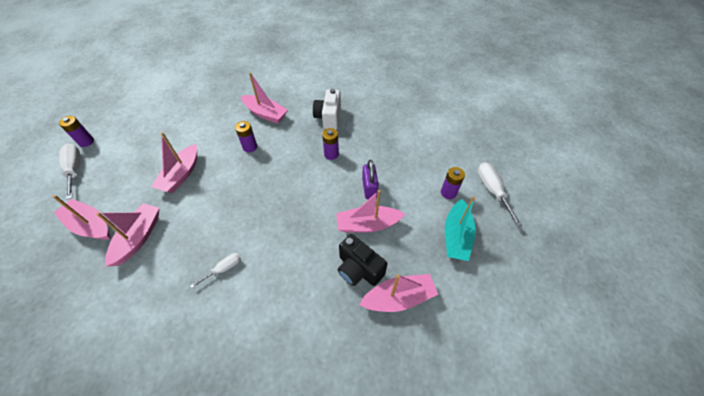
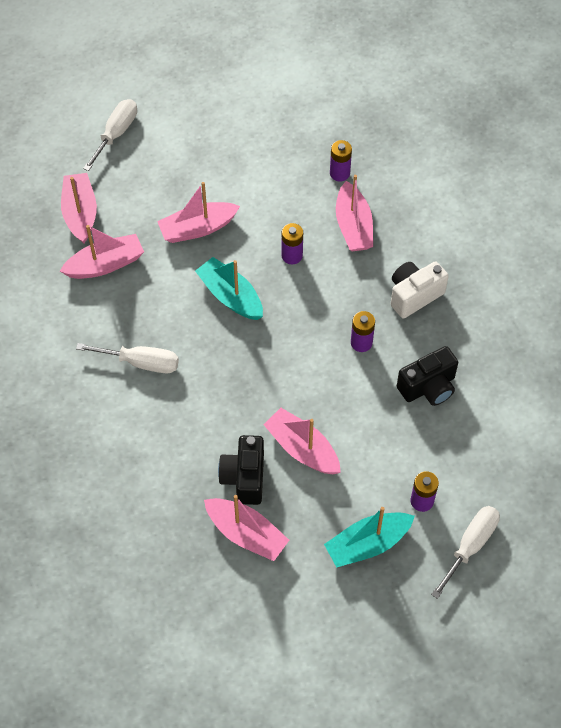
camera: 50 degrees right, 5 degrees up
purple battery [59,116,94,147] -> purple battery moved to [330,140,352,181]
white screwdriver [190,253,241,288] -> white screwdriver [76,343,179,373], size x1.65
purple padlock [362,160,379,199] -> none
none -> turquoise boat [195,257,263,320]
none -> black camera [397,346,458,406]

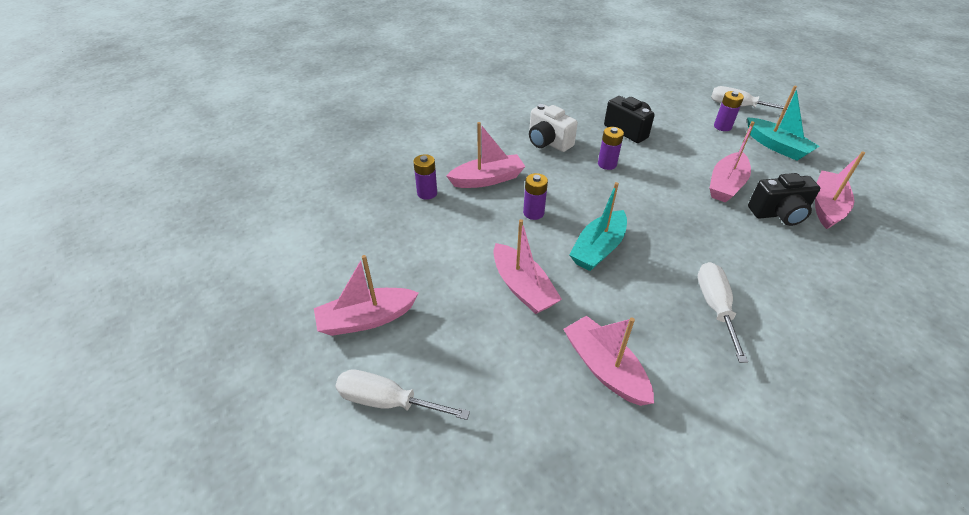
camera: 100 degrees left, 15 degrees down
pink boat [61,173,97,243] -> pink boat moved to [314,255,419,336]

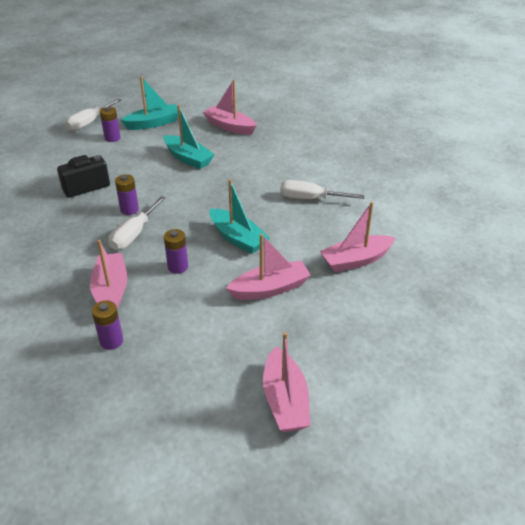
camera: 80 degrees left, 5 degrees down
white screwdriver [335,369,470,420] -> white screwdriver moved to [108,196,166,250]
white camera [529,104,578,152] -> none
pink boat [710,121,755,203] -> turquoise boat [164,105,215,169]
black camera [748,173,820,226] -> none

